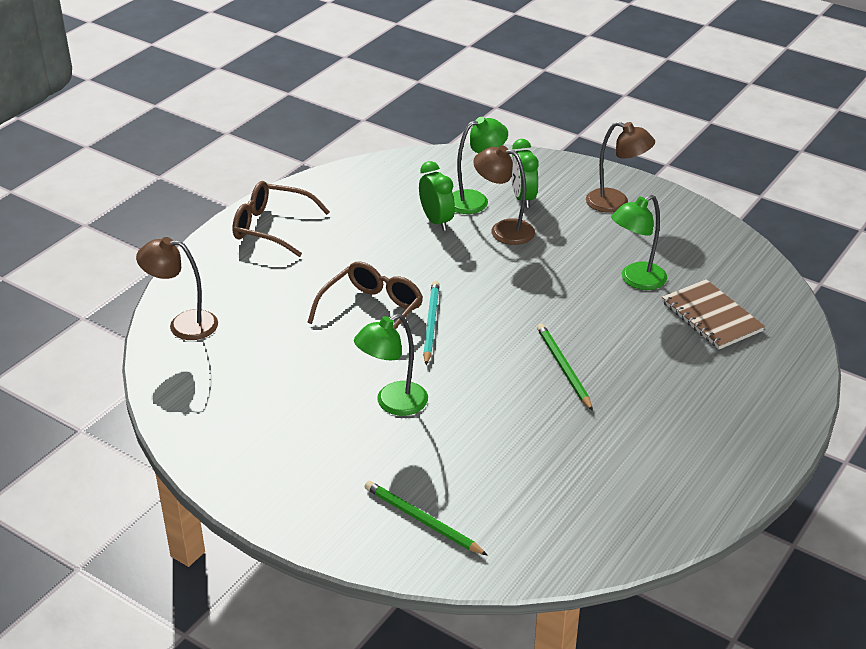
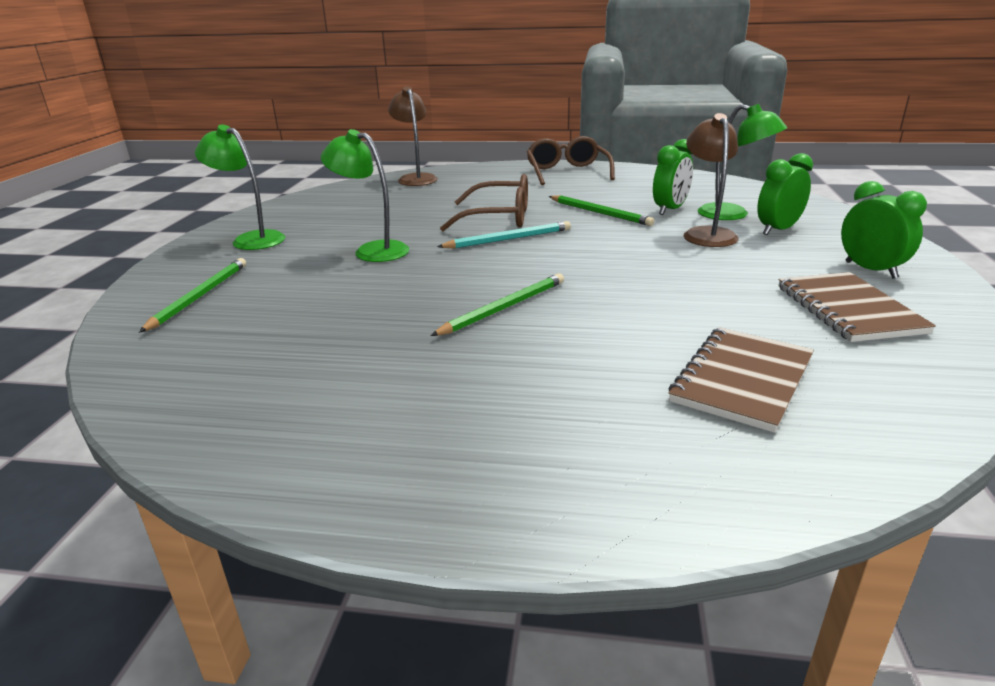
camera: 65 degrees right, 10 degrees down
brown lamp [586,122,655,212] -> green clock [841,181,927,279]
green lamp [611,195,667,290] -> green lamp moved to [195,125,285,250]
none -> green pencil [549,195,654,226]
none -> brown notebook [778,272,936,342]

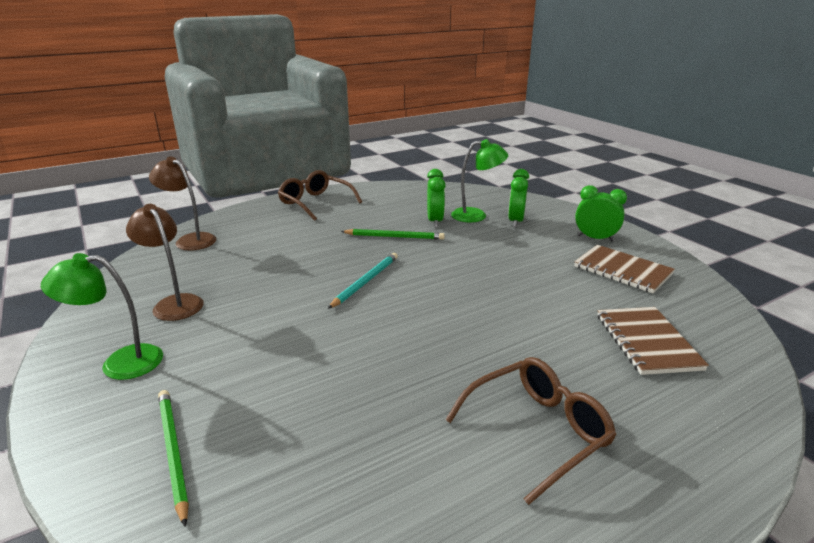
camera: 40 degrees left, 0 degrees up
green lamp [321,129,409,262] -> none
green pencil [431,273,564,336] -> none
brown glasses [440,174,528,231] -> brown glasses moved to [445,357,616,505]
brown lamp [684,113,739,247] -> brown lamp moved to [126,204,203,321]

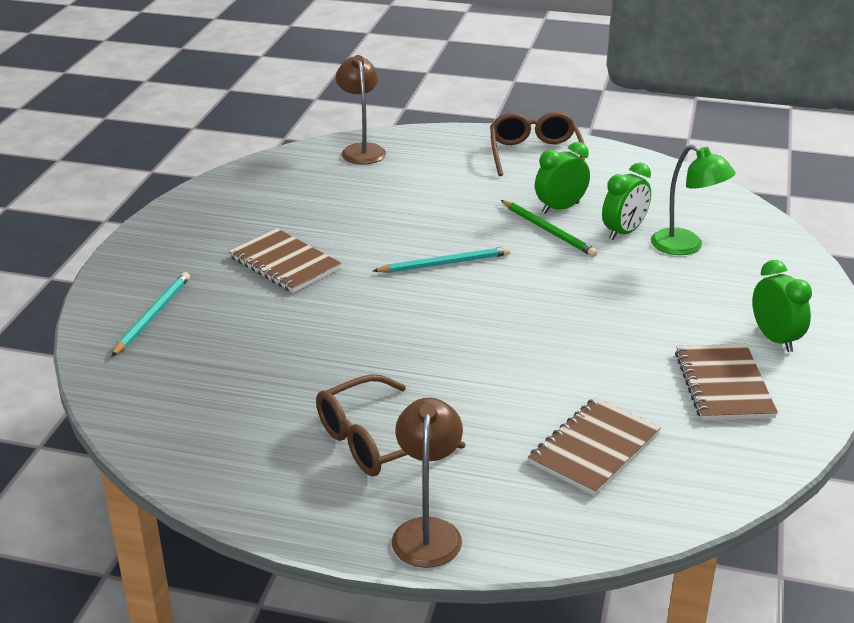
camera: 45 degrees right, 5 degrees up
green lamp [41,253,163,380] -> none
brown lamp [126,204,203,321] -> brown lamp moved to [392,398,463,568]
green pencil [158,390,189,527] -> turquoise pencil [111,272,190,357]
brown glasses [445,357,616,505] -> brown glasses turned 135 degrees clockwise [316,374,465,476]
green clock [508,169,529,227] -> green clock moved to [535,142,590,214]
none -> brown notebook [229,228,341,293]

